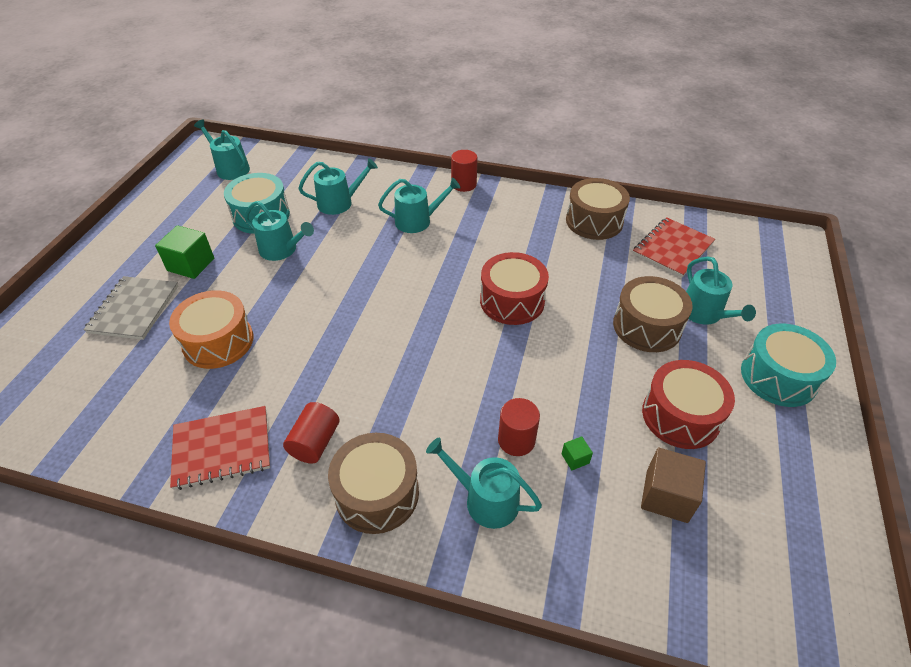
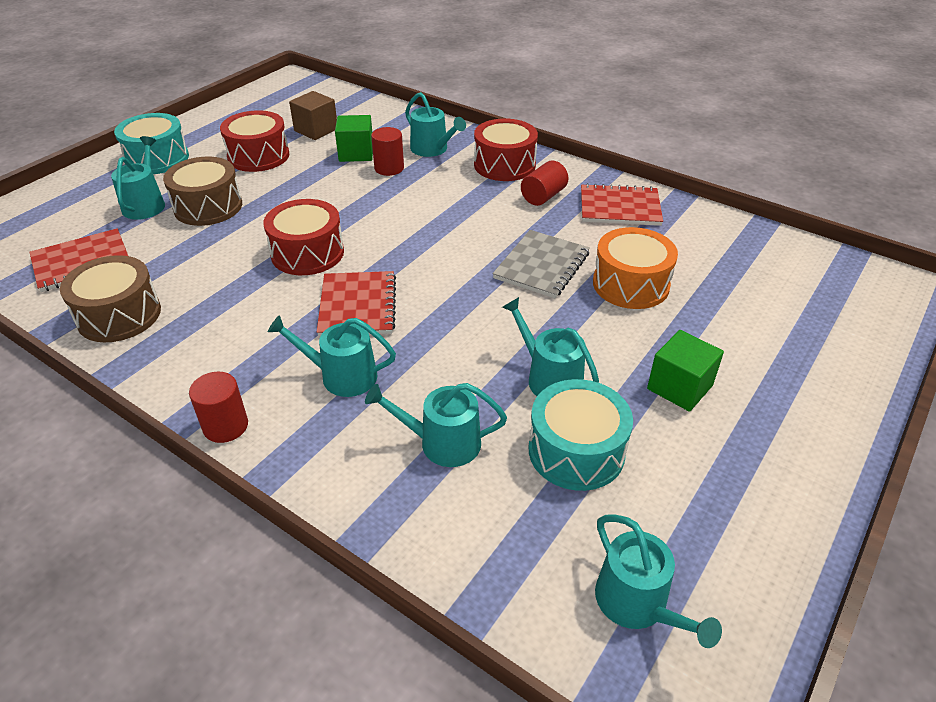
camera: 160 degrees left, 5 degrees down
grey notebook [84,276,178,340] -> grey notebook moved to [493,230,590,298]
brown drum [328,433,419,534] -> red drum [474,119,538,181]
green cube [562,436,593,470] -> green cube [335,115,373,162], size x2.11
none -> red notebook [317,271,396,337]

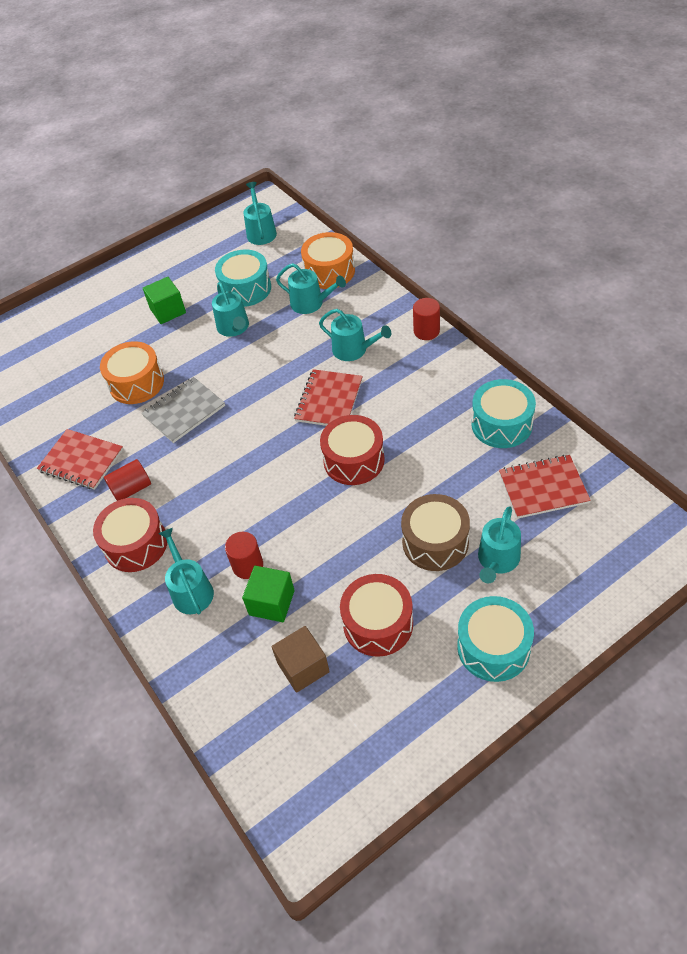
camera: 155 degrees left, 10 degrees up
brown drum [60,255,161,342] -> turquoise drum [471,379,536,448]
none -> orange drum [301,232,355,289]

